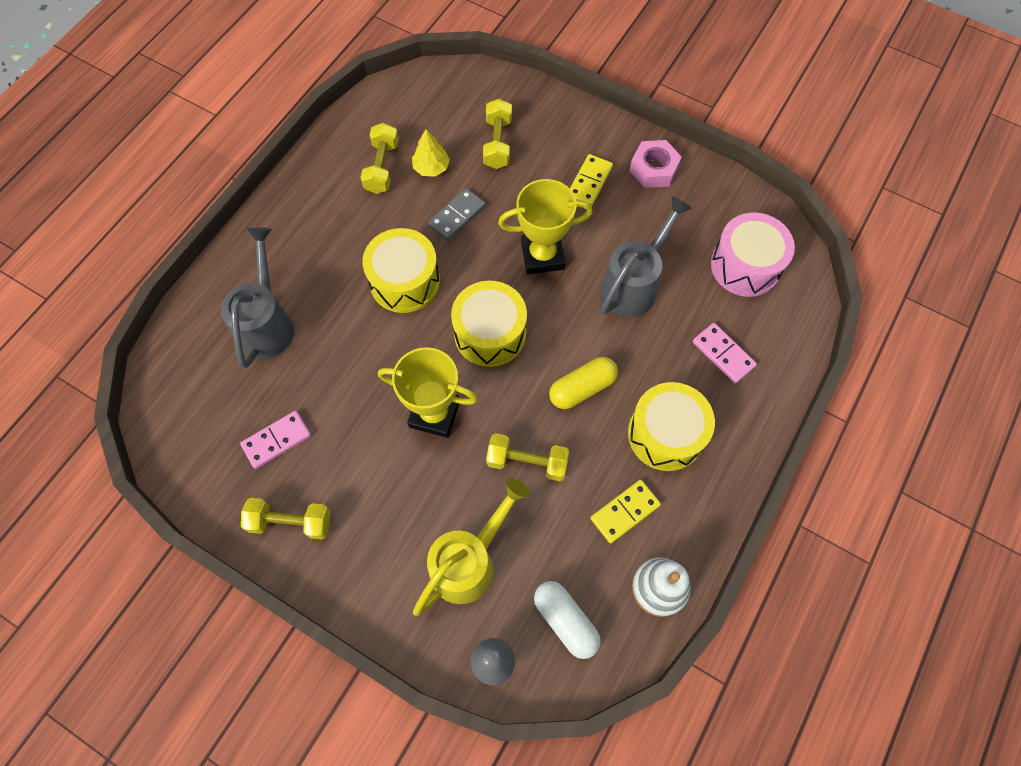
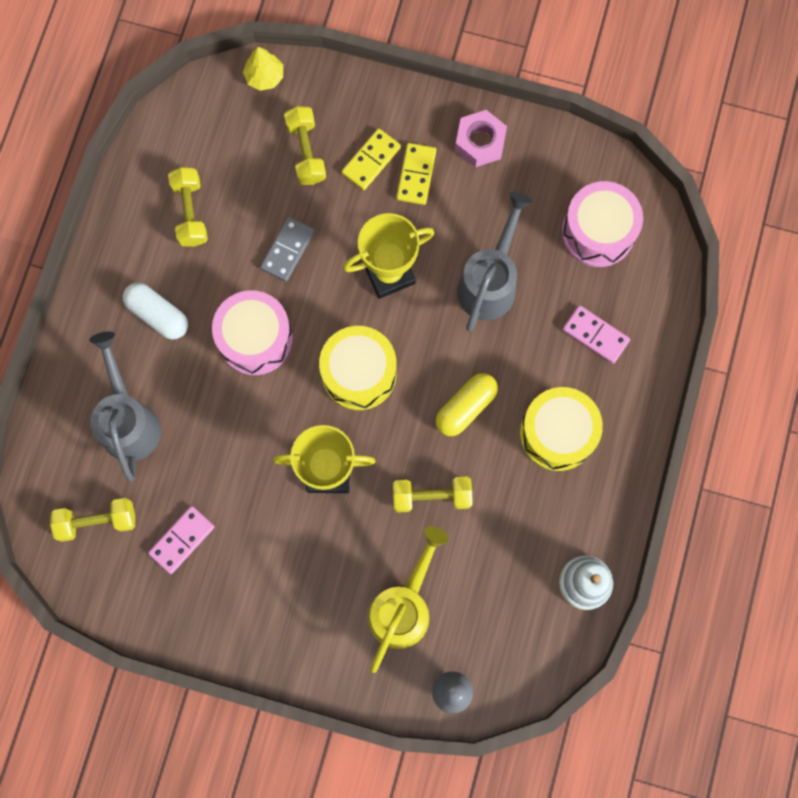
camera: 15 degrees left, 10 degrees up
yellow dumbbell [241,498,330,539] -> yellow dumbbell moved to [50,498,135,542]
yellow drum [362,228,440,313] -> pink drum [212,290,293,375]
yellow tree [412,130,450,177] -> yellow tree moved to [243,47,283,91]
white capsule [534,581,601,659] -> white capsule moved to [123,282,188,340]
yellow domino [591,480,661,544] -> yellow domino moved to [341,128,401,190]

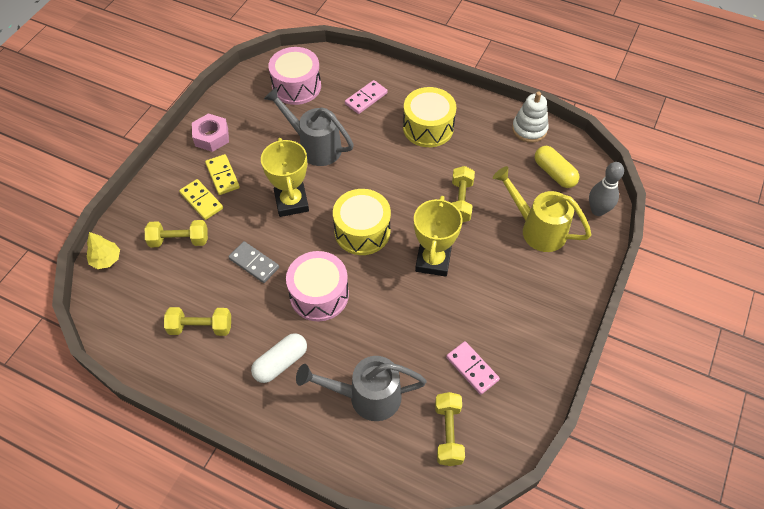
camera: 80 degrees left, 20 degrees down
yellow domino [396,143,436,205] -> yellow domino turned 45 degrees clockwise [205,154,240,195]
yellow capsule [436,373,498,436] -> yellow capsule moved to [535,146,579,188]

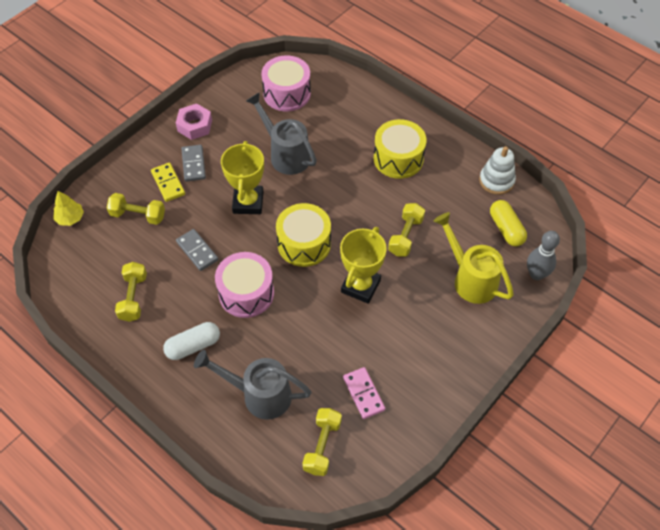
camera: 15 degrees right, 0 degrees up
yellow dumbbell [164,307,231,336] -> yellow dumbbell turned 75 degrees clockwise [115,262,147,322]
yellow domino [205,154,240,195] -> grey domino [181,145,206,182]
pink domino [345,80,388,114] -> none

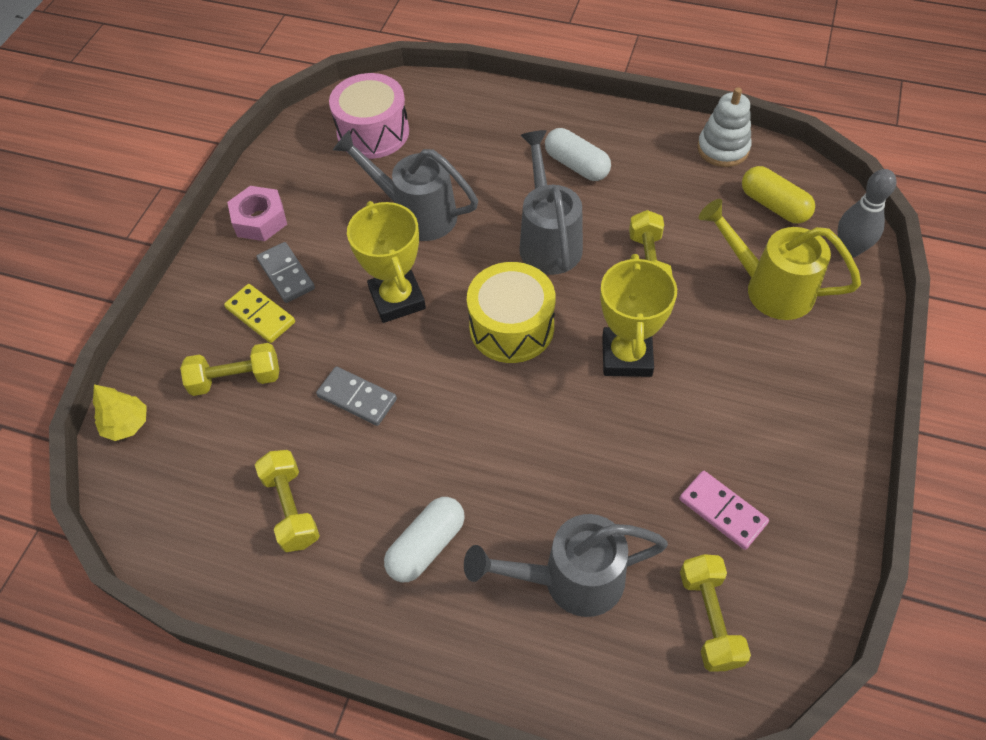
camera: 20 degrees left, 0 degrees up
pink drum [215,252,274,318] -> none
yellow drum [374,119,427,179] -> white capsule [545,128,611,181]
none -> grey watering can [519,130,583,275]

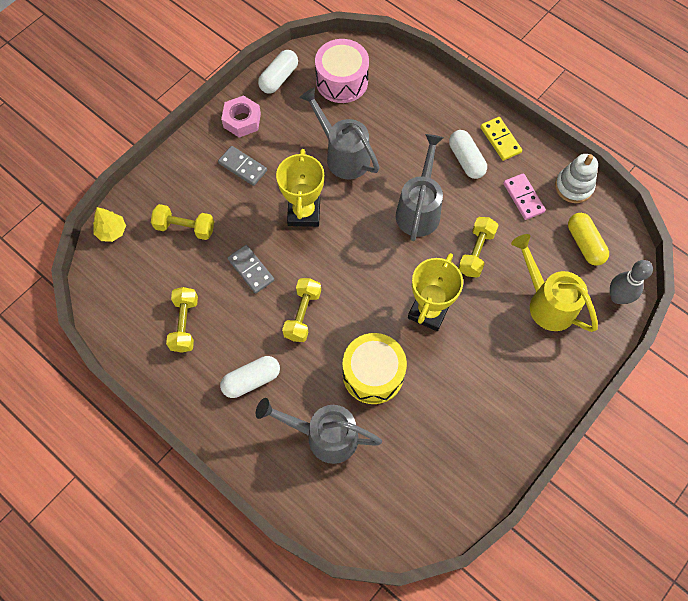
camera: 20 degrees right, 10 degrees up
yellow domino [224,284,295,343] -> yellow domino moved to [480,117,522,161]
grey domino [256,242,315,303] -> grey domino turned 45 degrees counterclockwise [218,146,267,186]
yellow drum [467,262,556,363] -> yellow drum moved to [343,333,407,404]
pink domino [680,471,769,550] -> pink domino moved to [503,173,546,220]
yellow dumbbell [680,554,751,672] -> yellow dumbbell moved to [282,278,321,342]
none -> white capsule [258,50,298,94]

